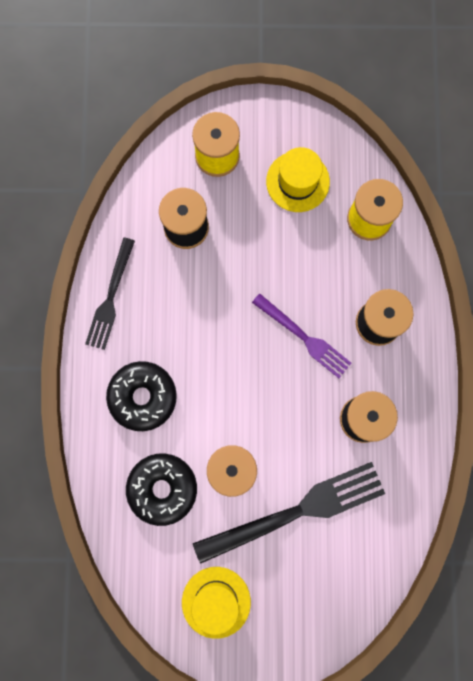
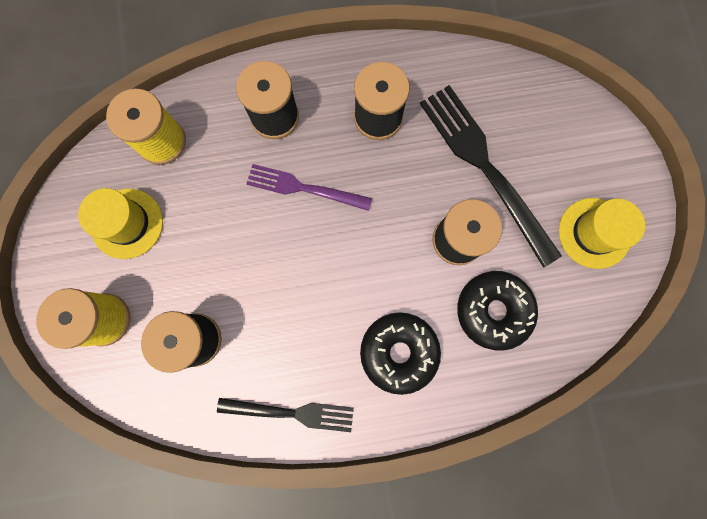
camera: 100 degrees left, 0 degrees up
purple fork [252,293,351,378] -> purple fork turned 105 degrees counterclockwise [246,164,372,211]

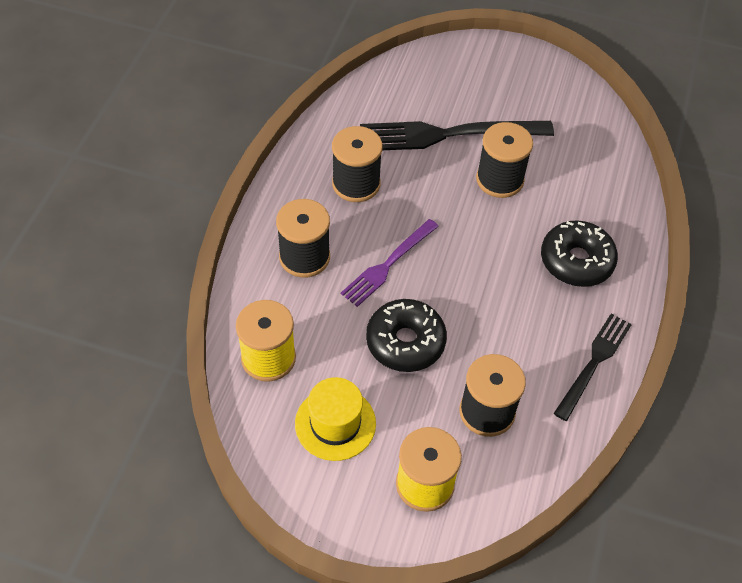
camera: 65 degrees left, 25 degrees down
black donut [457,271,538,351] -> black donut moved to [366,299,447,372]
yellow hat [559,198,645,269] -> none

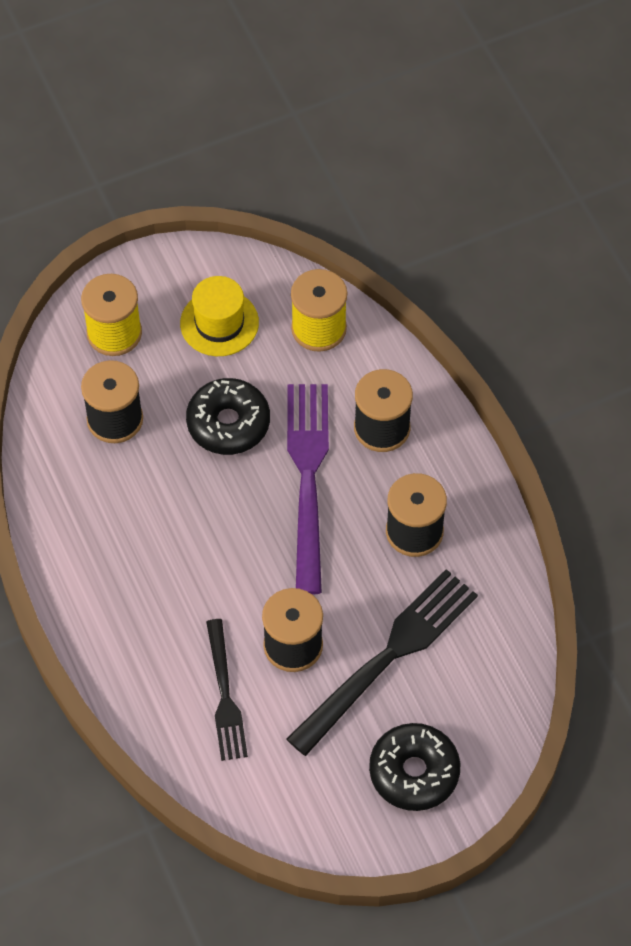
camera: 140 degrees right, 5 degrees up
purple fork [341,219,439,307] -> purple fork [287,384,329,595], size x1.65
black donut [541,220,618,287] -> black donut moved to [369,723,460,811]
black fork [554,314,632,421] -> black fork moved to [206,619,248,761]

